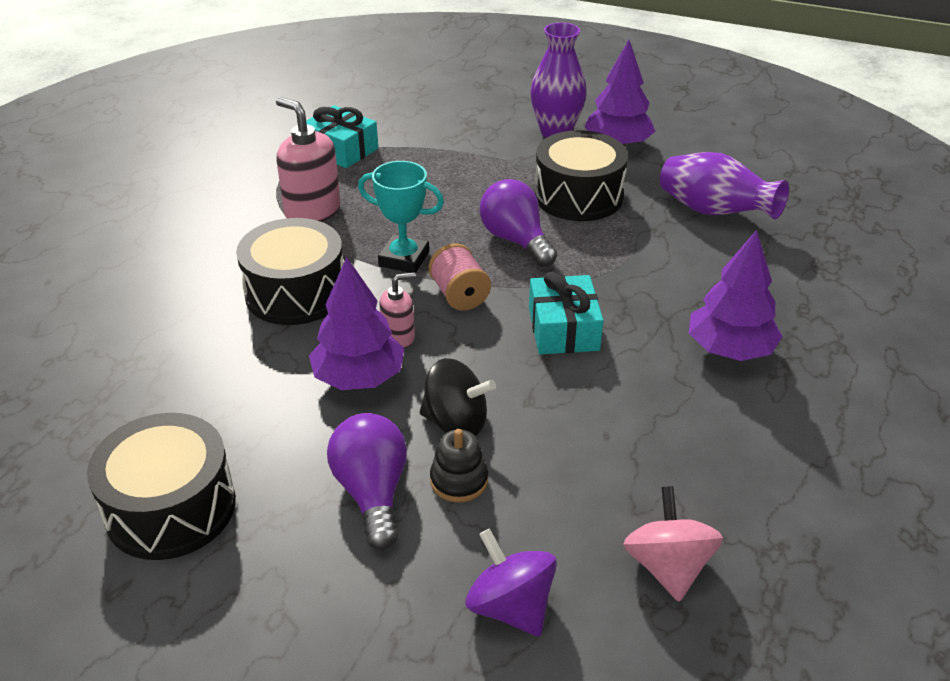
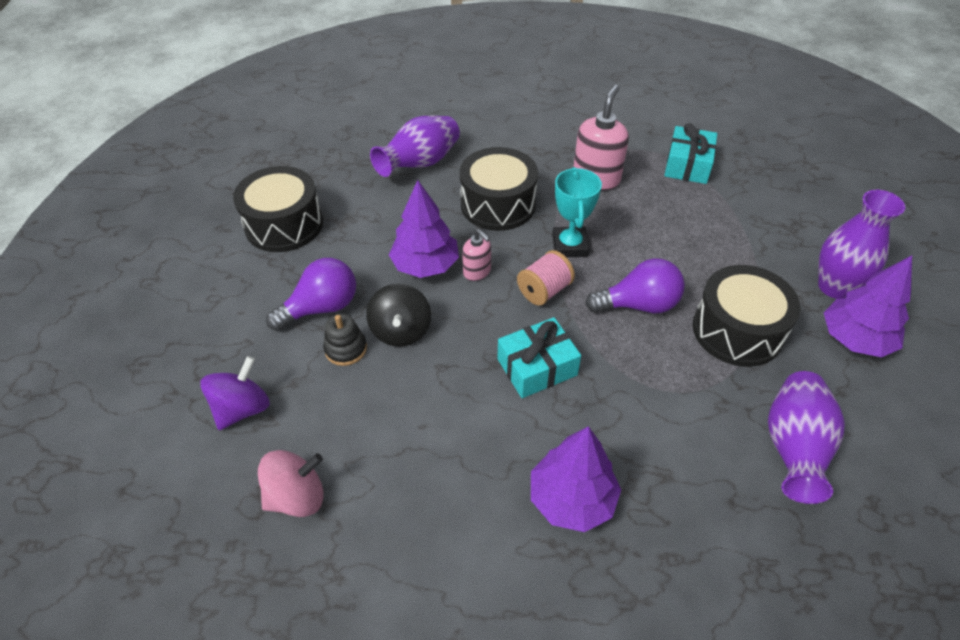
camera: 70 degrees right, 10 degrees up
purple light bulb [480,179,557,267] -> purple light bulb turned 45 degrees clockwise [585,258,685,313]
none -> purple vase [370,116,460,177]

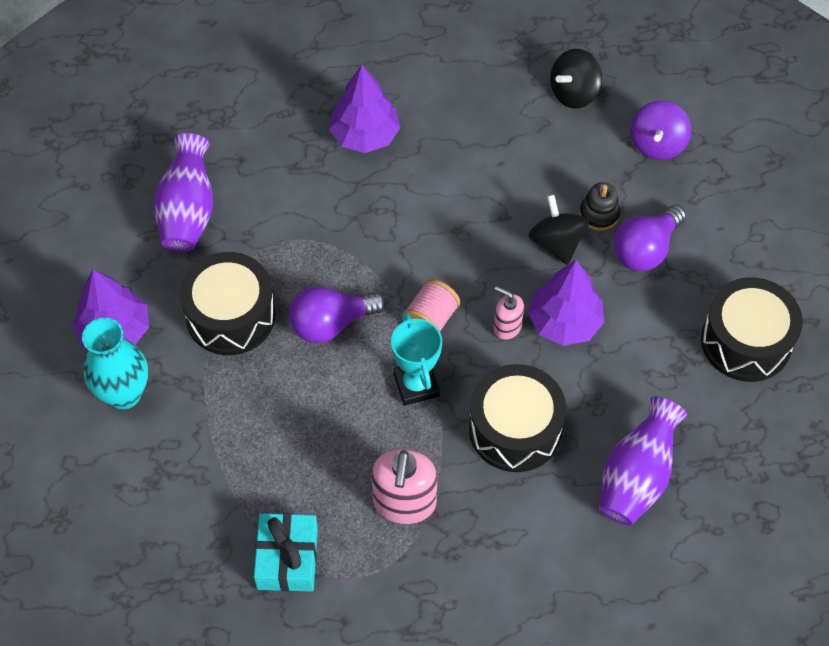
camera: 165 degrees right, 10 degrees up
pink spinning top [258,450,324,517] -> black spinning top [550,49,602,109]
turquoise gift [497,317,581,398] -> none
purple vase [818,190,905,299] -> turquoise vase [82,318,148,409]

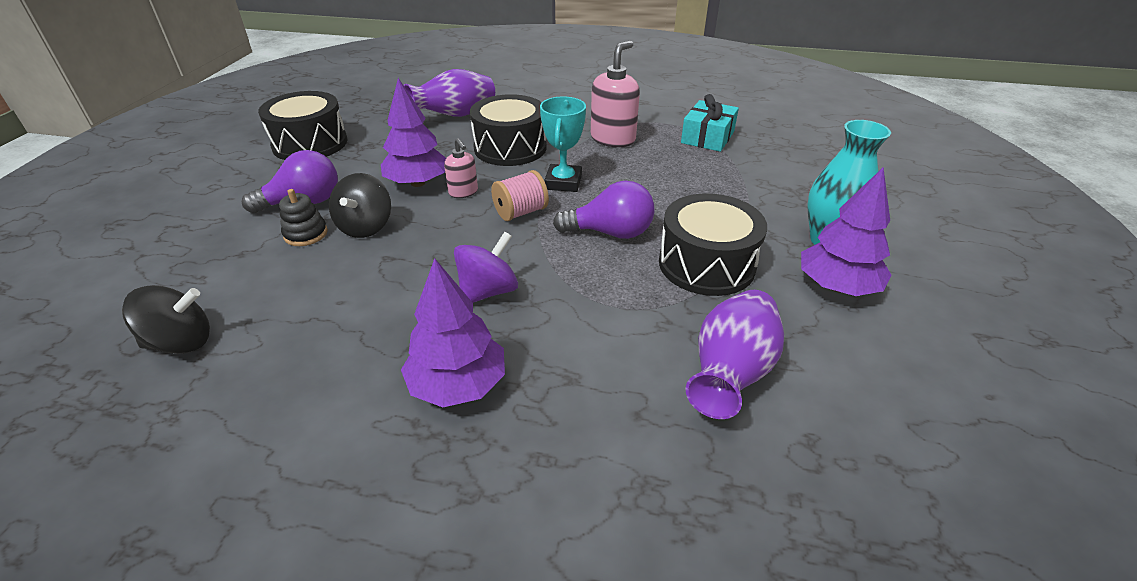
camera: 155 degrees left, 20 degrees down
purple spinning top [631,101,692,160] -> purple spinning top moved to [454,232,518,303]

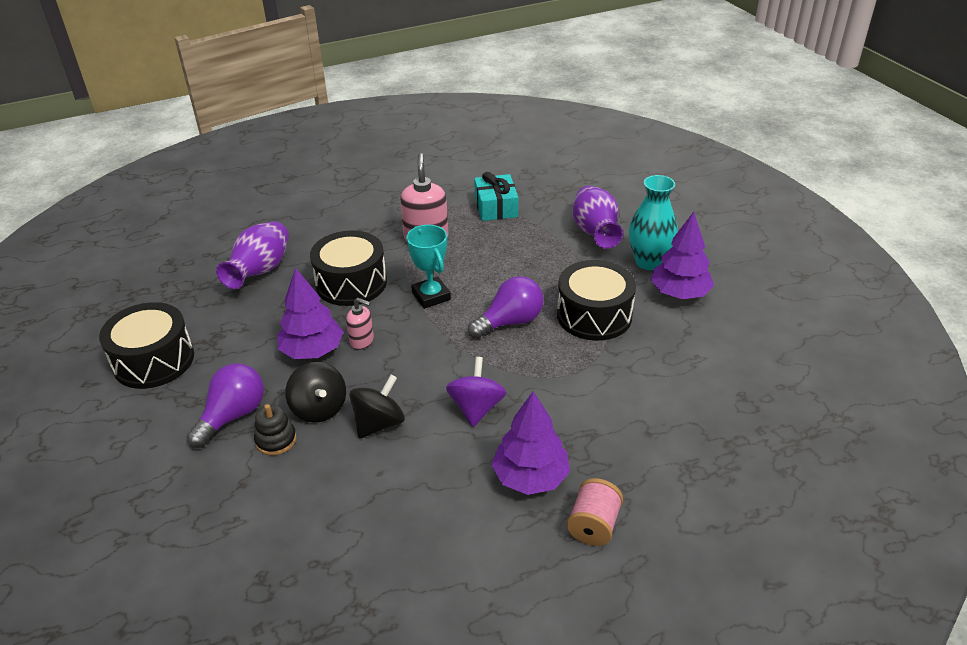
camera: 35 degrees left, 0 degrees up
black spinning top [122,285,210,354] -> black spinning top moved to [349,375,405,439]
pink spool [491,170,549,221] -> pink spool moved to [567,478,623,546]
purple vase [686,290,784,419] -> purple vase moved to [573,186,623,249]

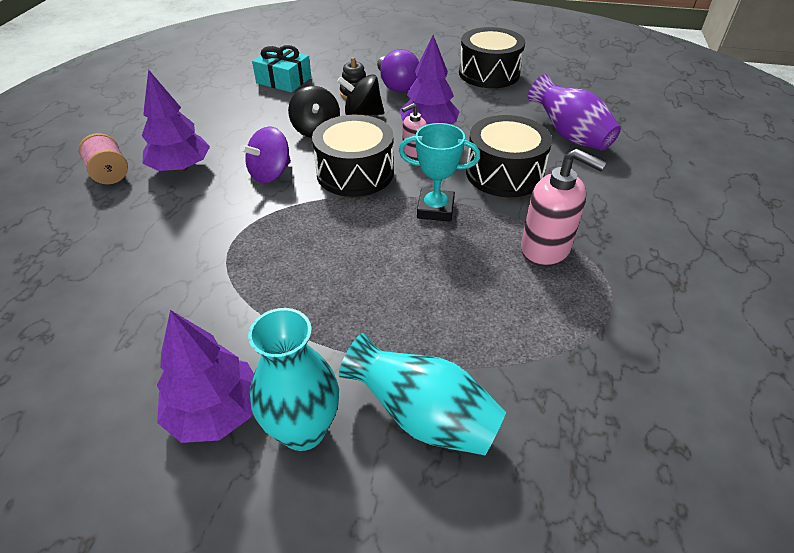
camera: 125 degrees right, 5 degrees up
purple spinning top [446,357,507,427] -> purple spinning top turned 90 degrees clockwise [240,126,291,183]
purple light bulb [468,276,543,339] -> none
turquoise gift [474,172,518,221] -> turquoise gift moved to [252,45,311,92]
black drum [557,260,636,341] -> black drum moved to [312,115,394,197]
purple vase [573,186,623,249] -> turquoise vase [339,333,506,455]

